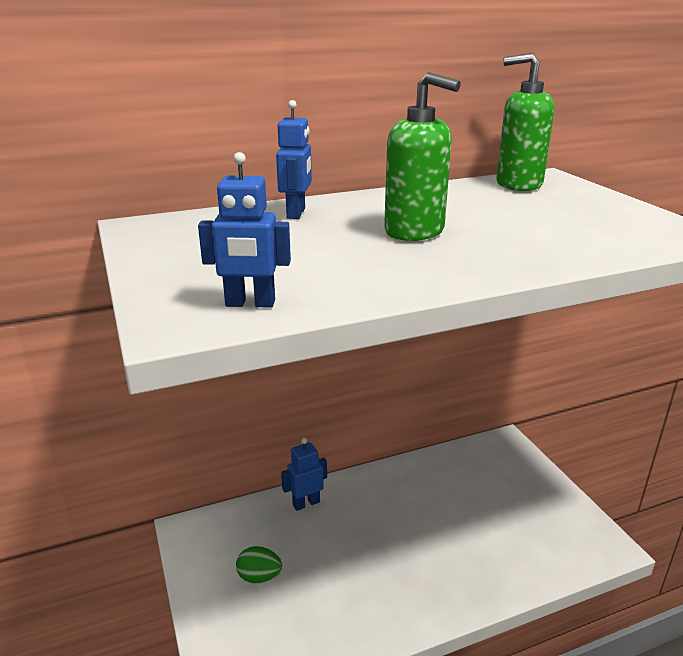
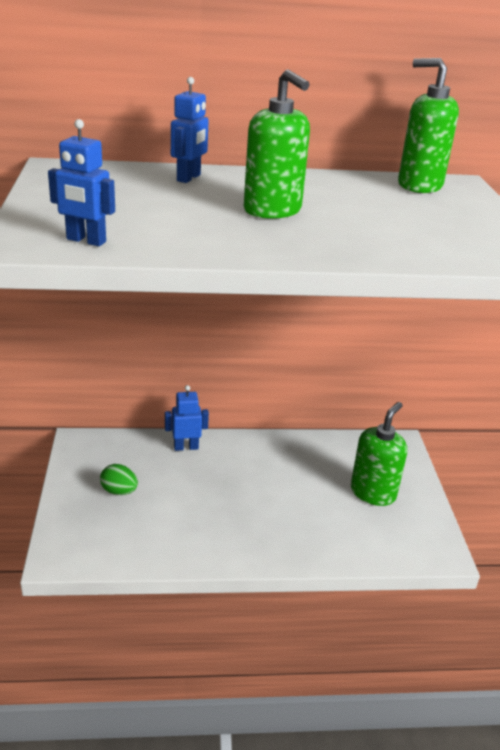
camera: 15 degrees right, 5 degrees up
none -> green soap dispenser [351,402,407,506]

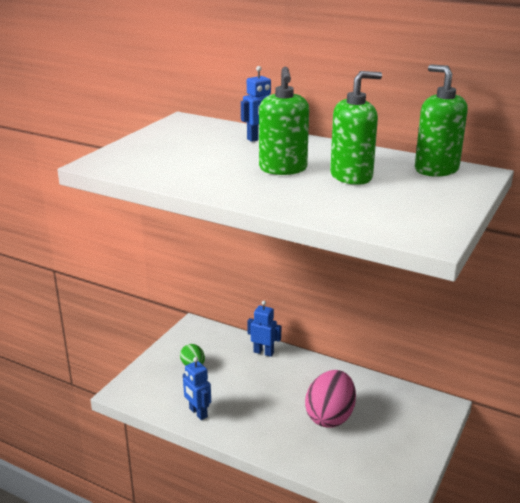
camera: 35 degrees right, 5 degrees down
blue robot [48,119,115,246] -> blue robot moved to [183,357,211,420]
green soap dispenser [351,402,407,506] -> green soap dispenser moved to [330,71,382,185]
none -> pink egg [305,370,356,428]

